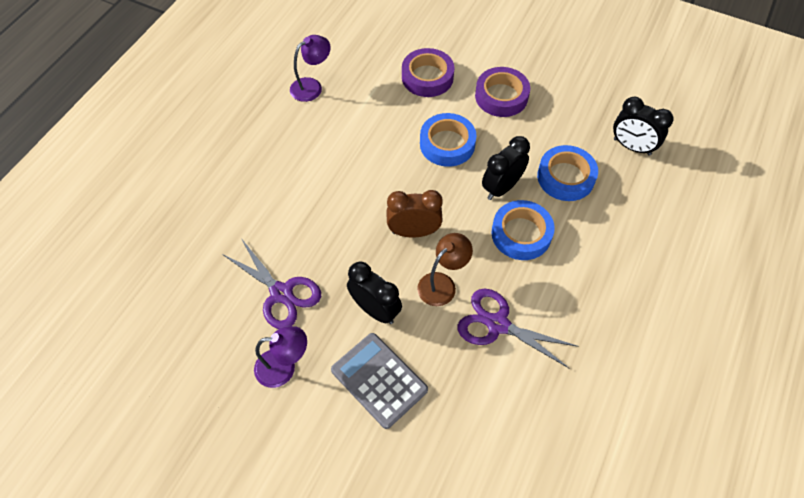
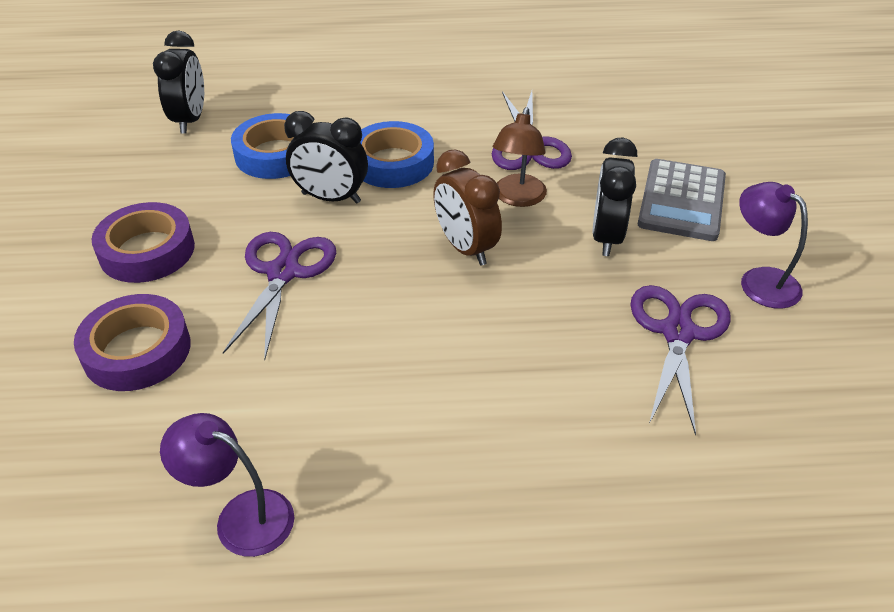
camera: 120 degrees left, 15 degrees down
brown lamp [417,233,473,306] -> brown lamp turned 90 degrees counterclockwise [493,107,547,207]
blue tape [420,113,476,167] -> purple scissors [223,232,336,360]

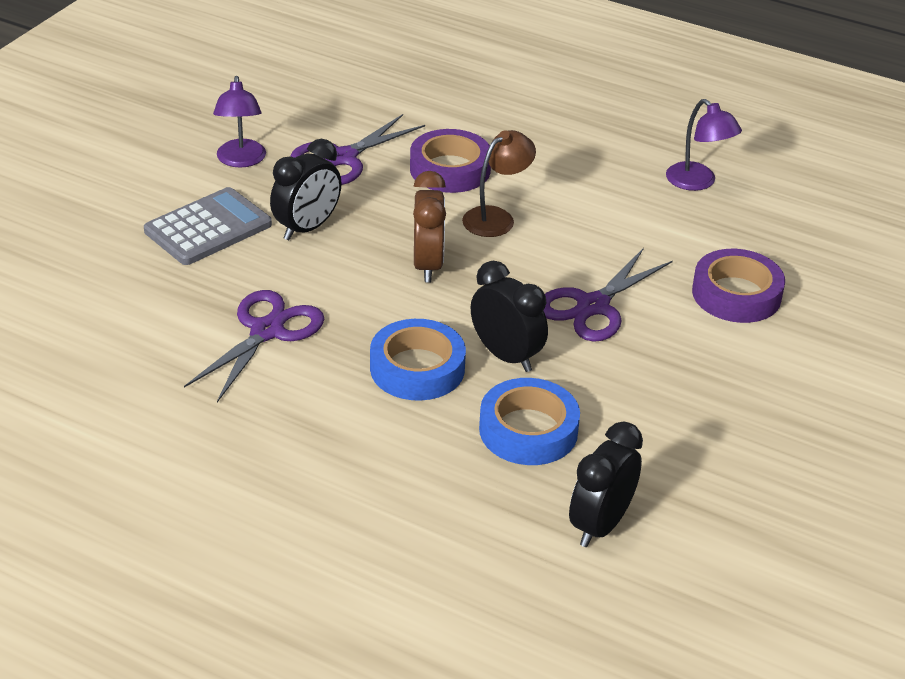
camera: 150 degrees left, 5 degrees down
purple tape [91,202,195,283] -> purple tape moved to [410,129,491,193]
brown lamp [493,107,547,207] -> brown lamp moved to [462,130,536,237]

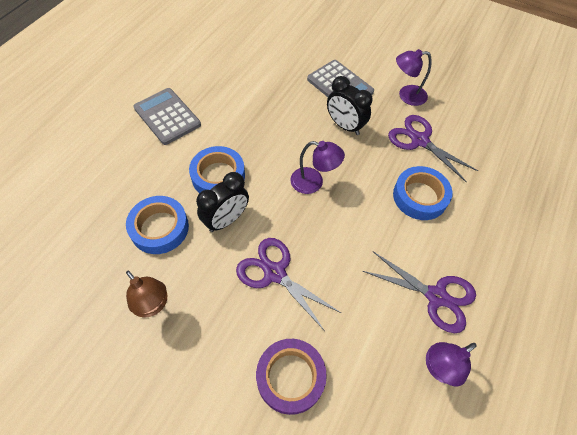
camera: 90 degrees right, 20 degrees up
purple scissors [184,290,324,402] -> purple scissors moved to [363,251,476,333]
purple tape [410,129,491,193] -> blue tape [393,166,453,220]
brown clock [413,171,446,282] -> purple lamp [290,141,345,194]
brown lamp [462,130,536,237] -> brown lamp moved to [126,271,167,318]
black clock [569,422,643,547] -> none
none -> grey calculator [133,88,201,145]

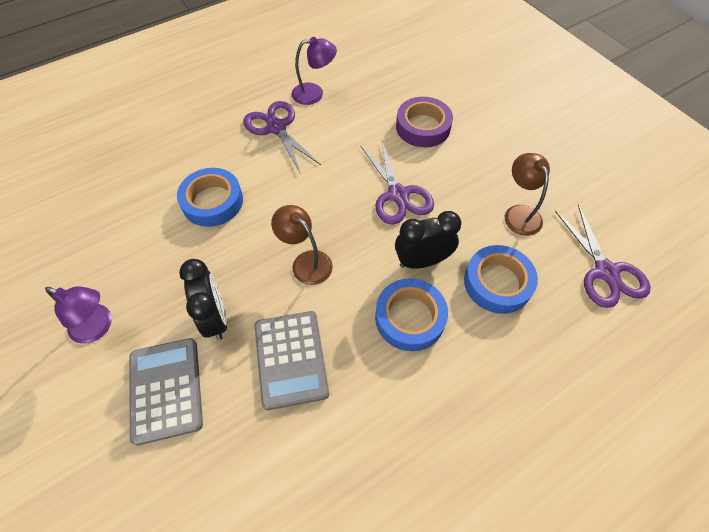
camera: 150 degrees left, 0 degrees up
grey calculator [133,88,201,145] -> grey calculator moved to [255,311,329,410]
purple lamp [290,141,345,194] -> brown lamp [271,205,333,285]
purple scissors [388,115,478,182] -> purple scissors moved to [555,204,651,308]

